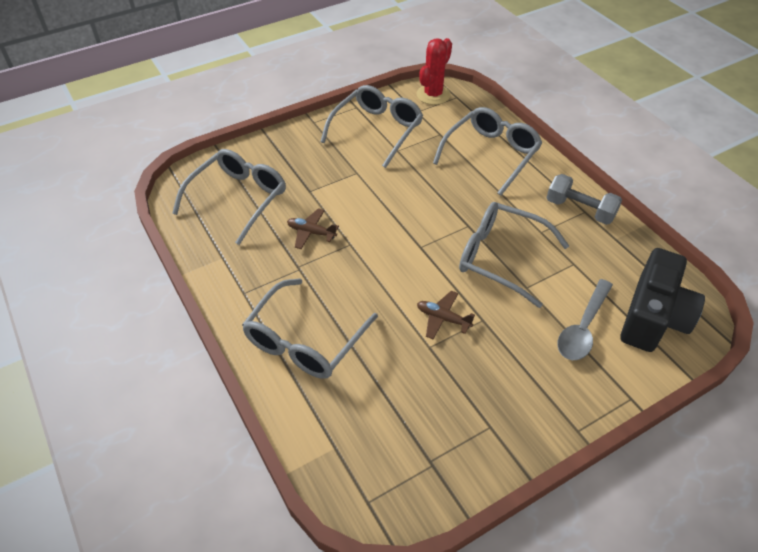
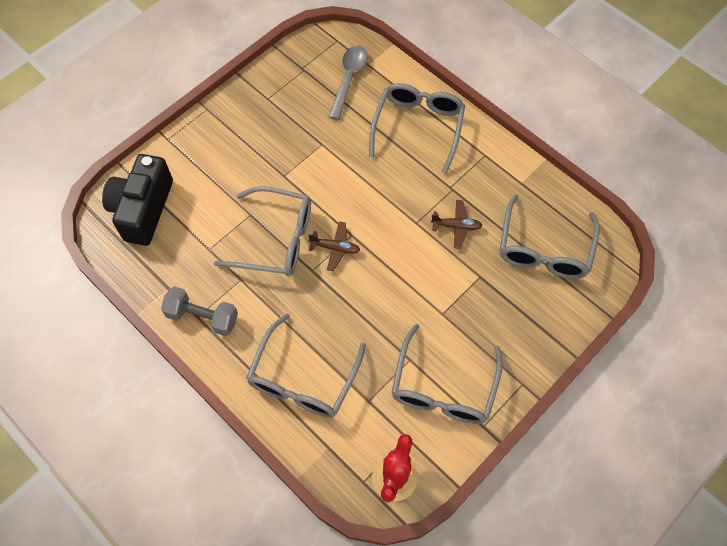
camera: 165 degrees right, 15 degrees up
brown plane [417,291,475,339] -> brown plane moved to [308,221,360,271]
grey spoon [557,279,613,360] -> grey spoon moved to [329,45,368,120]

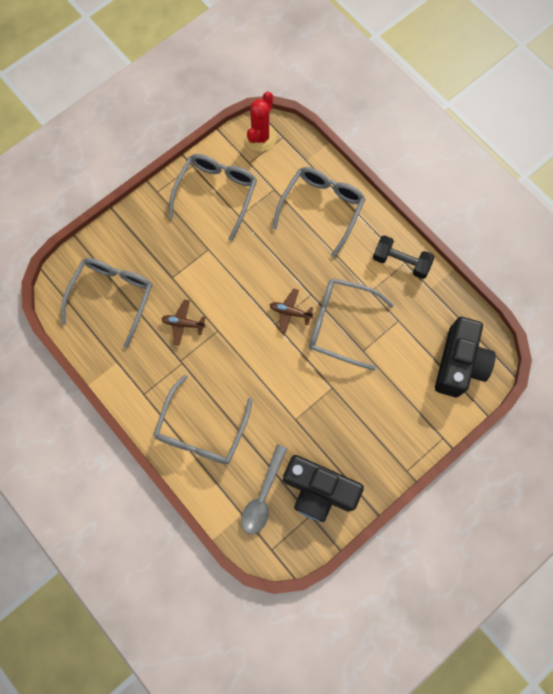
camera: 175 degrees left, 10 degrees up
grey dumbbell [161,286,238,336] -> black dumbbell [373,235,434,279]
none -> black camera [283,455,364,522]

